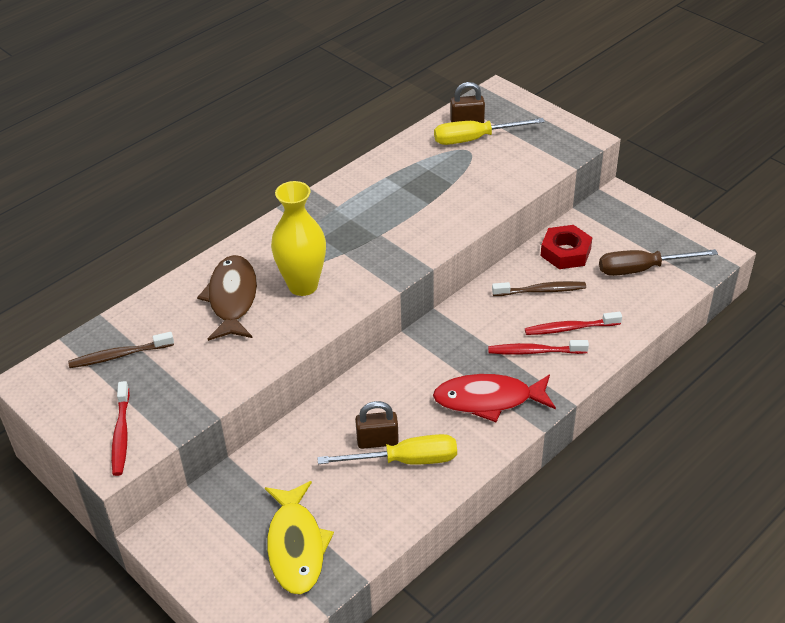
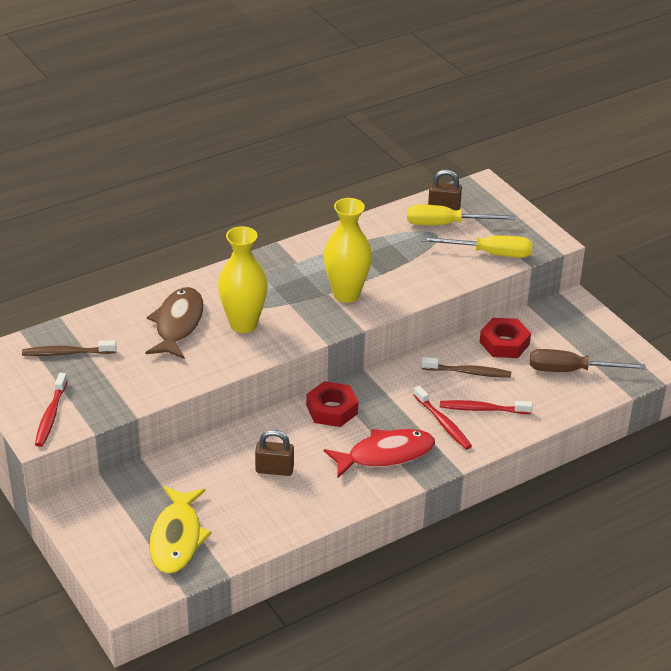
camera: 10 degrees right, 5 degrees down
yellow screwdriver [317,434,457,465] -> yellow screwdriver moved to [421,235,532,258]
red fish [433,374,556,422] -> red fish turned 150 degrees clockwise [324,429,435,479]
red toothbrush [488,340,589,355] -> red toothbrush turned 135 degrees counterclockwise [413,386,472,449]
none -> red nut [306,381,358,427]
none -> yellow vase [324,198,372,303]

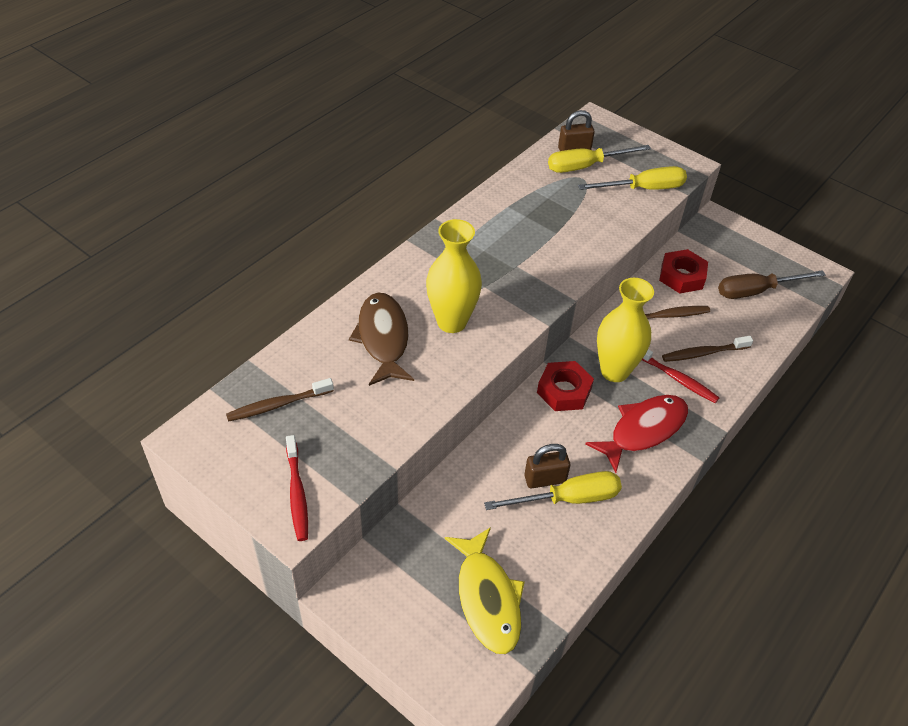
camera: 20 degrees left, 10 degrees up
yellow vase [324,198,372,303] -> yellow vase moved to [597,278,654,382]
red toothbrush [440,400,533,414] -> brown toothbrush [662,336,753,362]
none -> yellow screwdriver [484,471,622,510]

